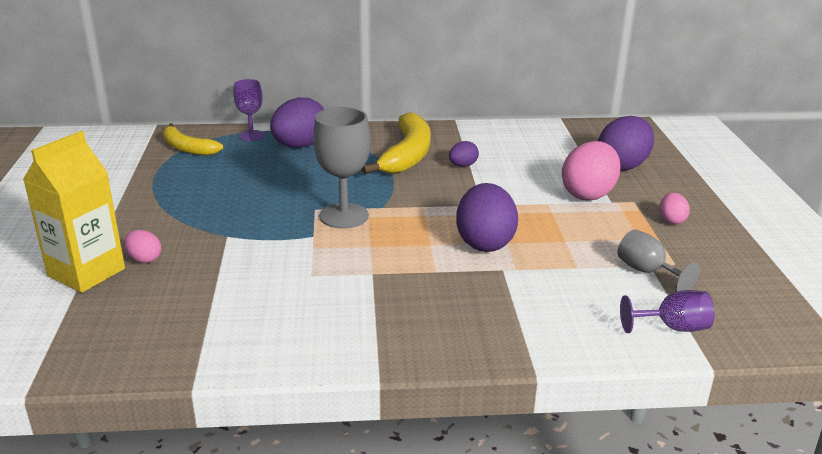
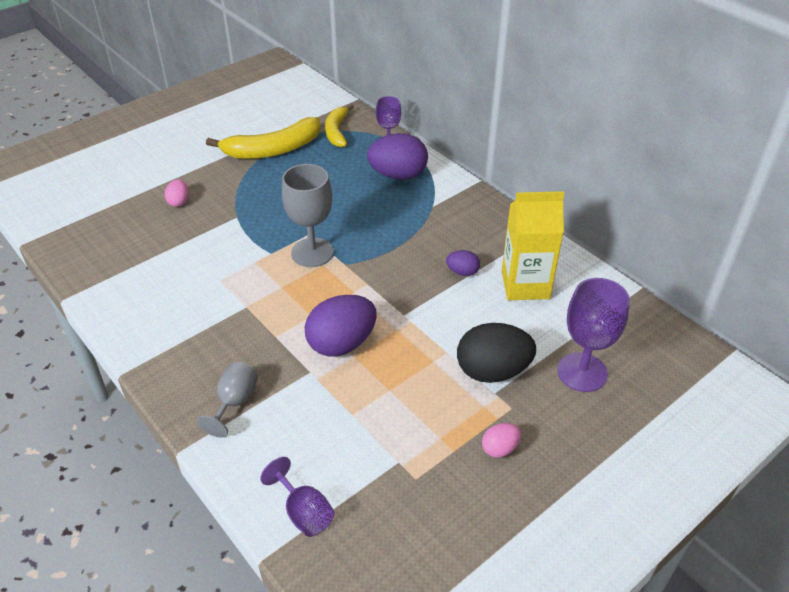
camera: 55 degrees right, 15 degrees up
yellow carton [23,131,125,293] -> yellow carton moved to [502,191,564,300]
yellow banana [362,112,431,174] -> yellow banana moved to [206,117,321,159]
pink egg [562,141,621,200] -> black egg [457,323,536,383]
purple egg [598,116,654,171] -> purple goblet [557,278,630,392]
grey goblet [618,229,700,292] -> grey goblet moved to [197,362,258,438]

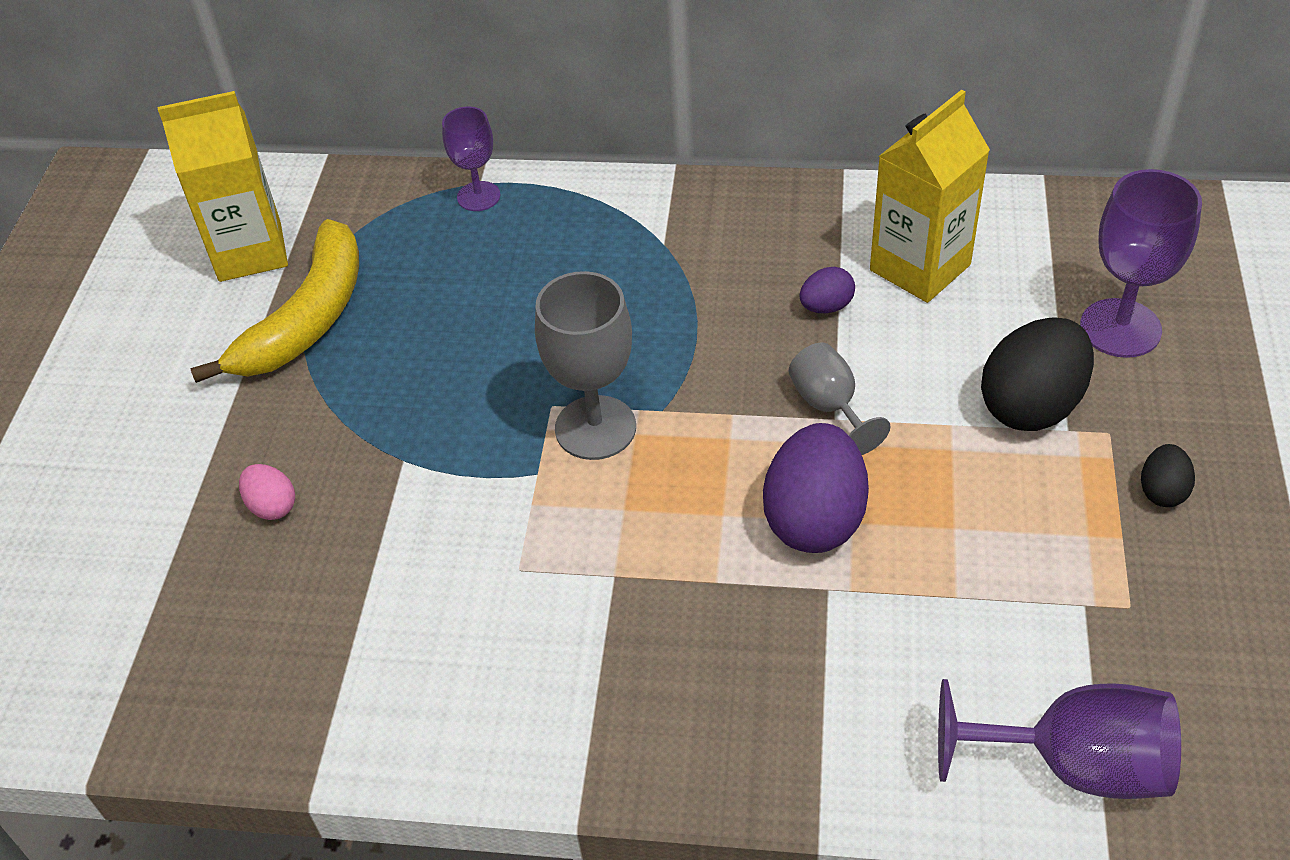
camera: 40 degrees left, 5 degrees up
grey goblet [197,362,258,438] -> grey goblet moved to [789,343,891,455]
purple goblet [260,457,335,537] -> purple goblet [938,679,1181,799], size x1.61
yellow banana [325,104,354,147] -> none
purple egg [367,133,428,180] -> none
pink egg [482,423,521,458] -> black egg [1141,444,1195,507]
none -> yellow carton [158,91,288,282]

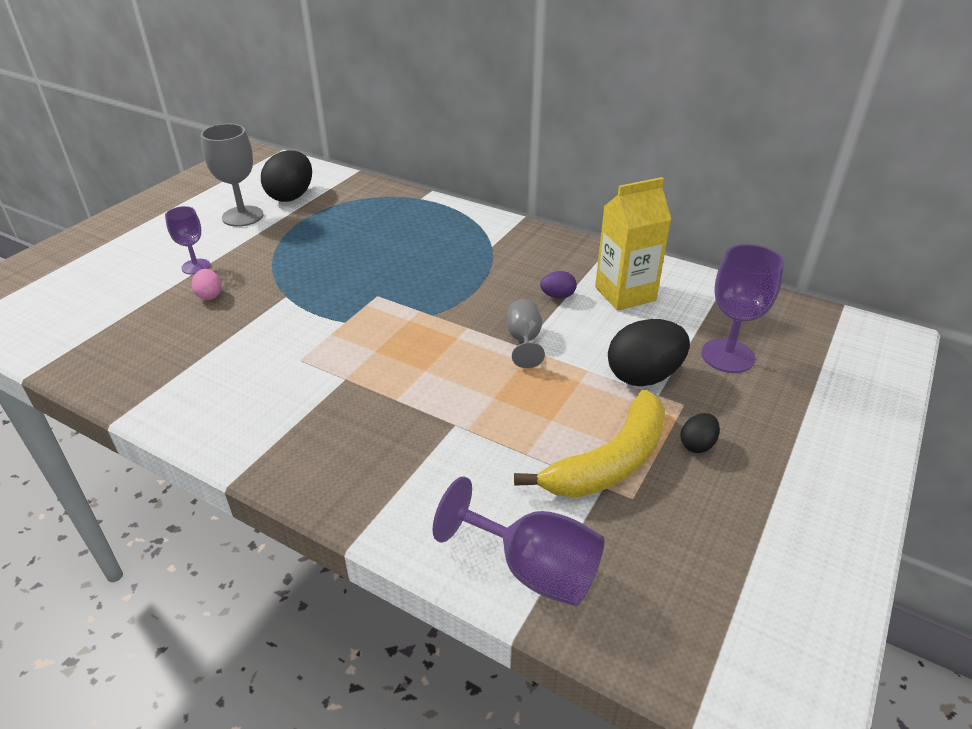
camera: 20 degrees right, 10 degrees down
yellow carton [158,91,288,282] -> black egg [261,150,312,202]
yellow banana [190,219,359,383] -> yellow banana moved to [514,390,665,498]
purple goblet [442,106,500,211] -> purple goblet moved to [165,206,210,274]
grey goblet [535,271,636,460] -> grey goblet moved to [201,124,263,227]
purple egg [763,423,869,553] -> none

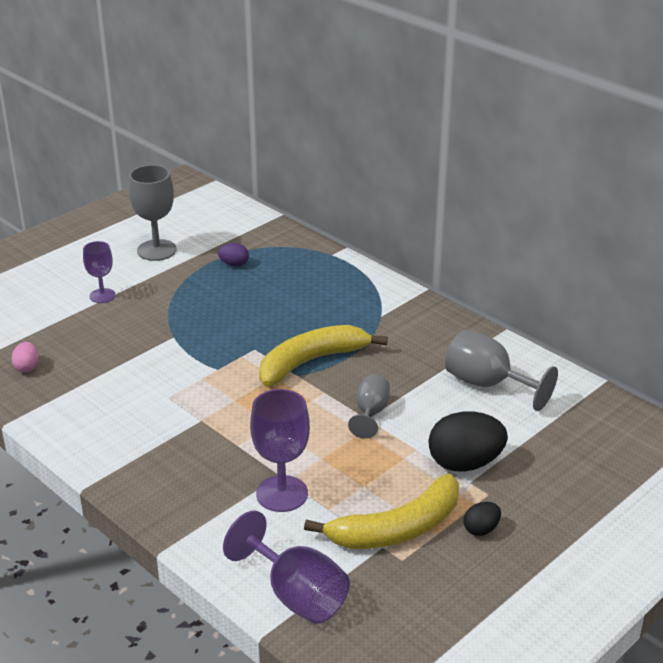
camera: 15 degrees right, 5 degrees down
pink egg [192,269,221,300] -> pink egg moved to [11,342,39,372]
black egg [261,150,312,202] -> none
purple egg [540,271,577,299] -> purple egg moved to [218,243,249,267]
yellow carton [595,177,671,311] -> grey goblet [445,329,558,411]
purple goblet [701,244,784,373] -> purple goblet moved to [250,389,310,512]
none -> yellow banana [259,325,388,387]

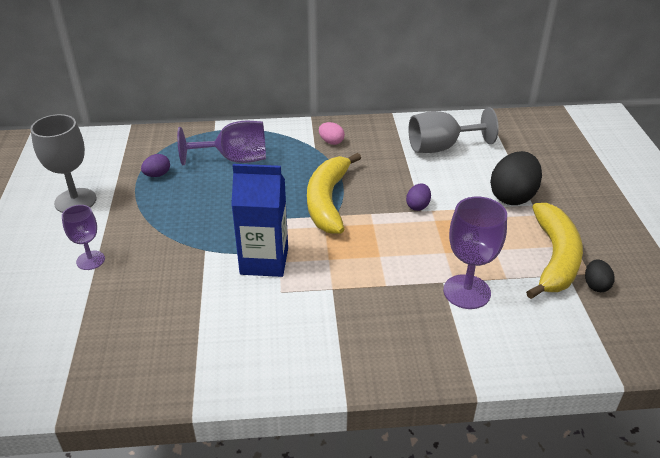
camera: 50 degrees left, 5 degrees up
pink egg [11,342,39,372] -> pink egg moved to [319,122,345,145]
purple goblet [223,511,350,624] -> purple goblet moved to [177,121,266,165]
grey goblet [348,374,390,439] -> purple egg [406,183,431,211]
black egg [463,502,501,536] -> black egg moved to [585,259,615,292]
none -> blue carton [231,164,288,277]

